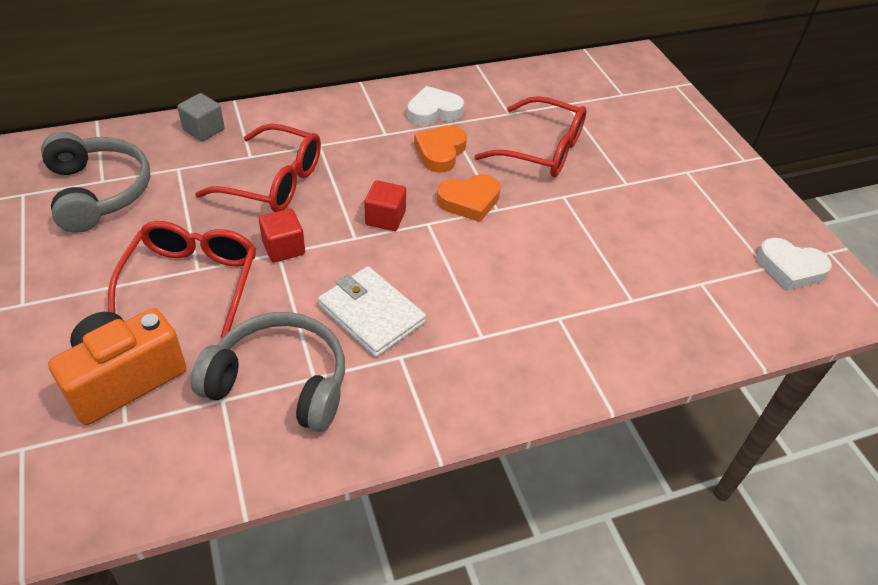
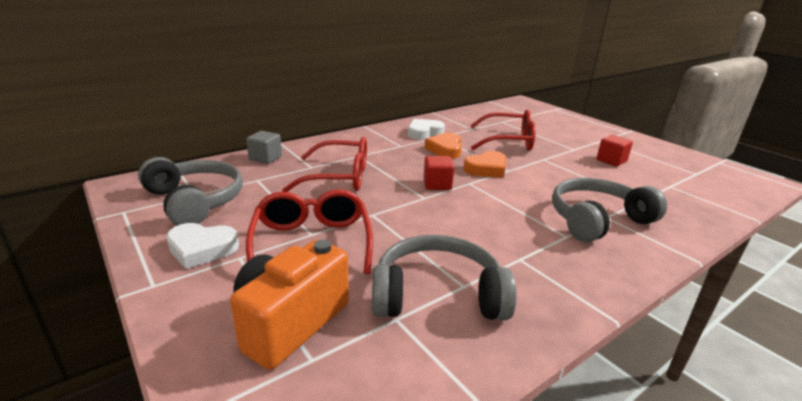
camera: 15 degrees left, 20 degrees down
red cube [259,209,305,263] -> red cube moved to [597,135,633,166]
white wallet [318,266,426,357] -> none
white heart [756,238,832,291] -> white heart moved to [166,223,239,269]
none -> grey headphones [552,178,667,242]

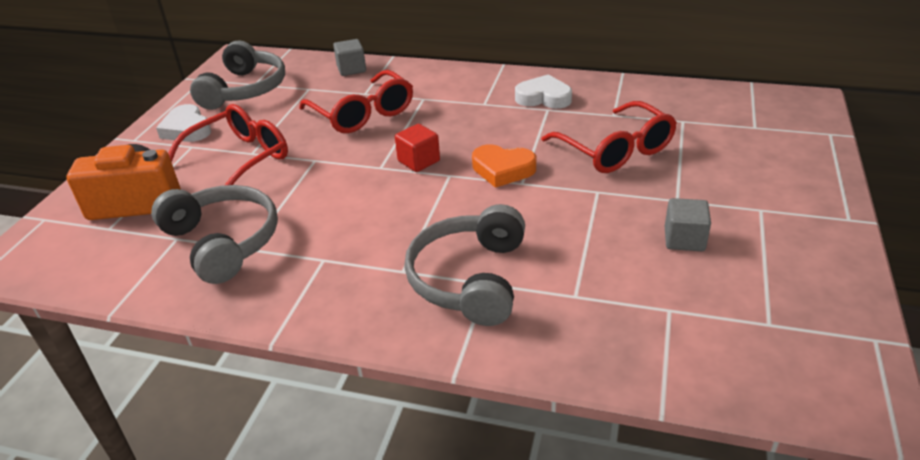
camera: 55 degrees right, 10 degrees up
orange heart [425,133,462,159] -> none
grey headphones [552,178,667,242] -> grey headphones turned 105 degrees counterclockwise [404,204,525,326]
red cube [597,135,633,166] -> grey cube [665,198,711,251]

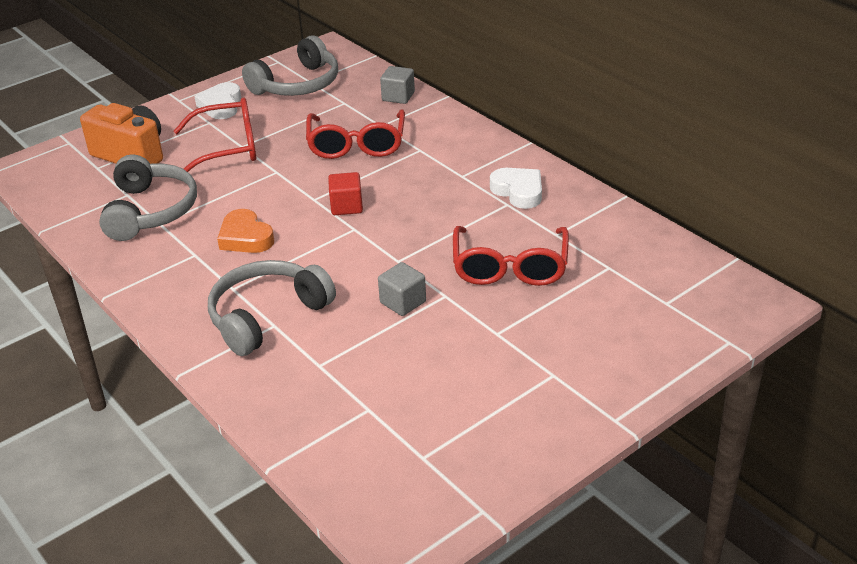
camera: 35 degrees right, 0 degrees up
orange heart [472,144,536,188] -> orange heart moved to [217,209,274,253]
grey cube [665,198,711,251] -> grey cube moved to [378,262,426,316]

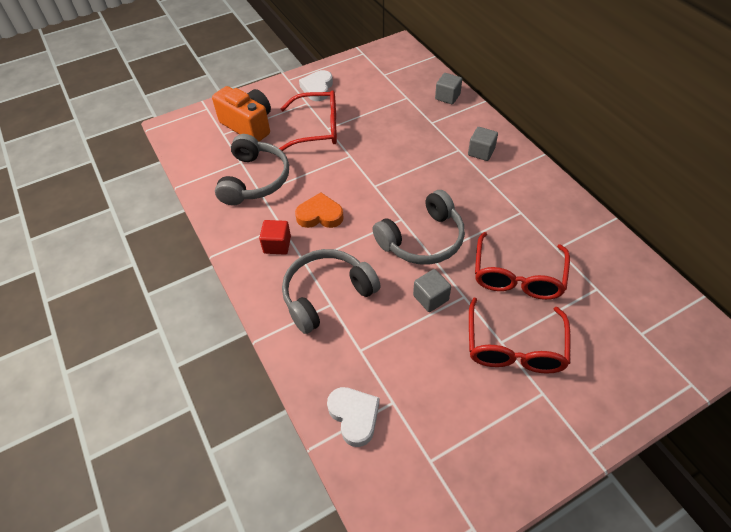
camera: 10 degrees right, 15 degrees up
orange heart [217,209,274,253] -> orange heart turned 120 degrees clockwise [295,192,344,228]
grey headphones [242,35,338,96] -> grey headphones moved to [372,190,465,265]
red glasses [306,109,405,159] -> red glasses moved to [469,298,570,374]
red cube [328,172,363,215] -> red cube moved to [259,220,291,255]
white heart [490,168,542,209] -> white heart moved to [327,387,380,447]
none -> grey cube [468,127,498,161]

